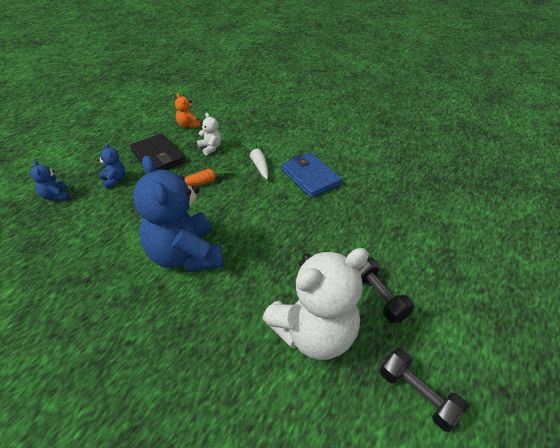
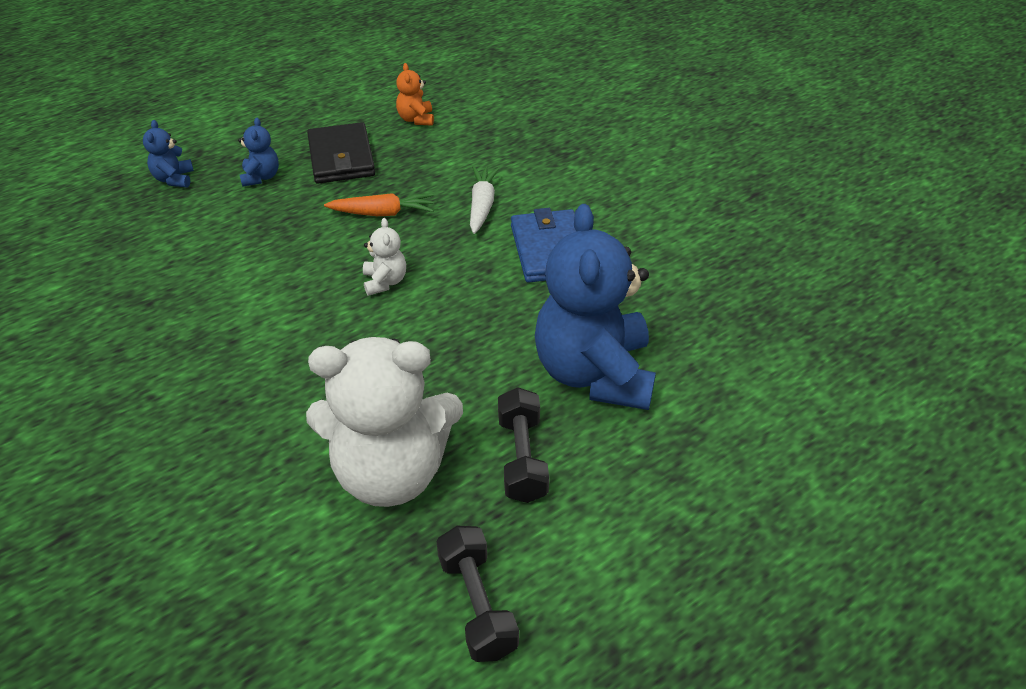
camera: 25 degrees right, 0 degrees up
blue teddy bear [133,156,223,272] -> blue teddy bear moved to [535,204,656,410]
white teddy bear [197,113,221,156] -> white teddy bear moved to [363,218,406,296]

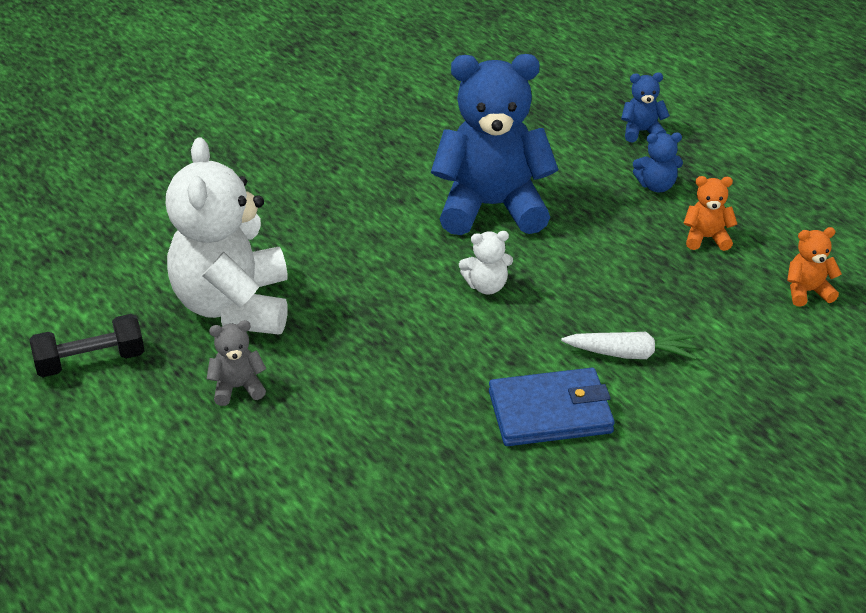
camera: 90 degrees right, 5 degrees down
black wallet [307,122,375,184] -> orange teddy bear [683,176,737,251]
orange carrot [324,193,434,216] -> none
black dumbbell [498,387,549,503] -> grey teddy bear [207,320,267,406]
blue teddy bear [535,204,656,410] -> blue teddy bear moved to [431,54,558,235]

